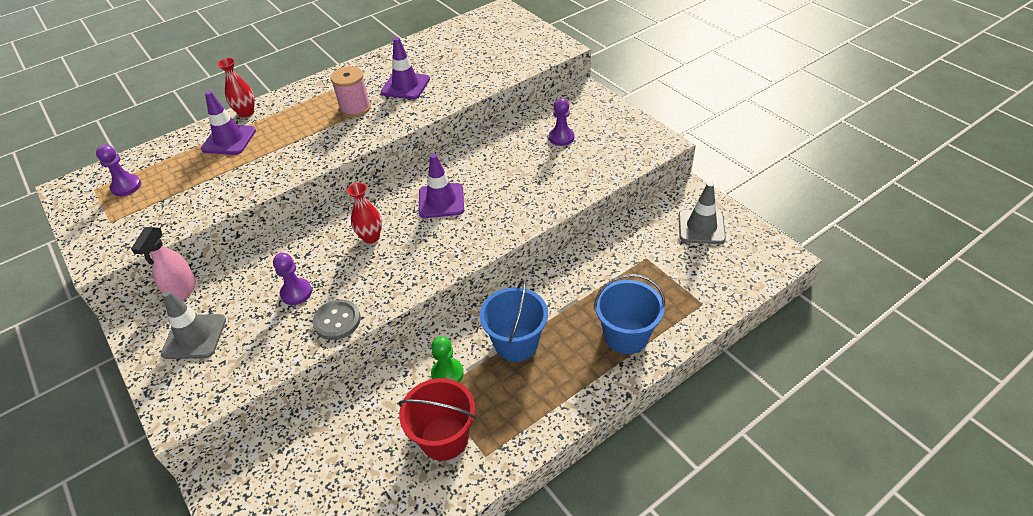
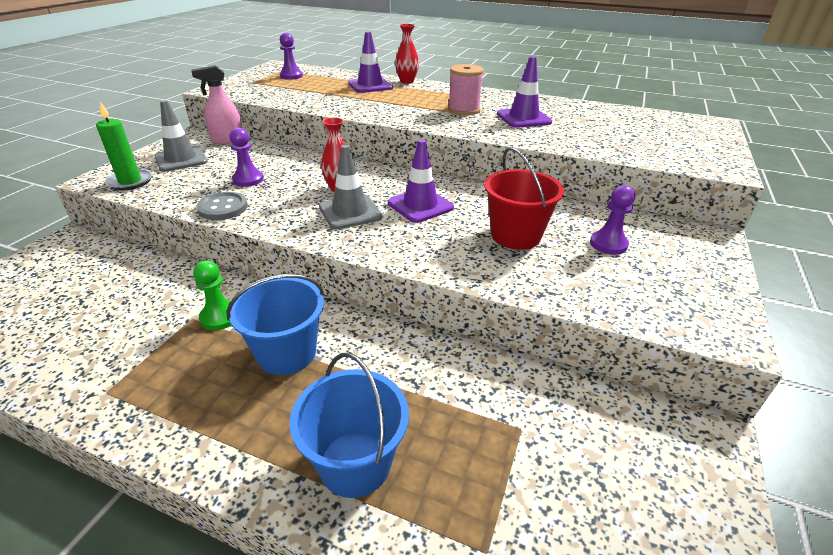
camera: 55 degrees right, 10 degrees down
red bucket [398,378,476,461] -> red bucket moved to [484,147,564,250]
grey traffic cone [679,182,726,244] -> grey traffic cone moved to [319,145,382,229]
none -> green candle [96,102,152,190]

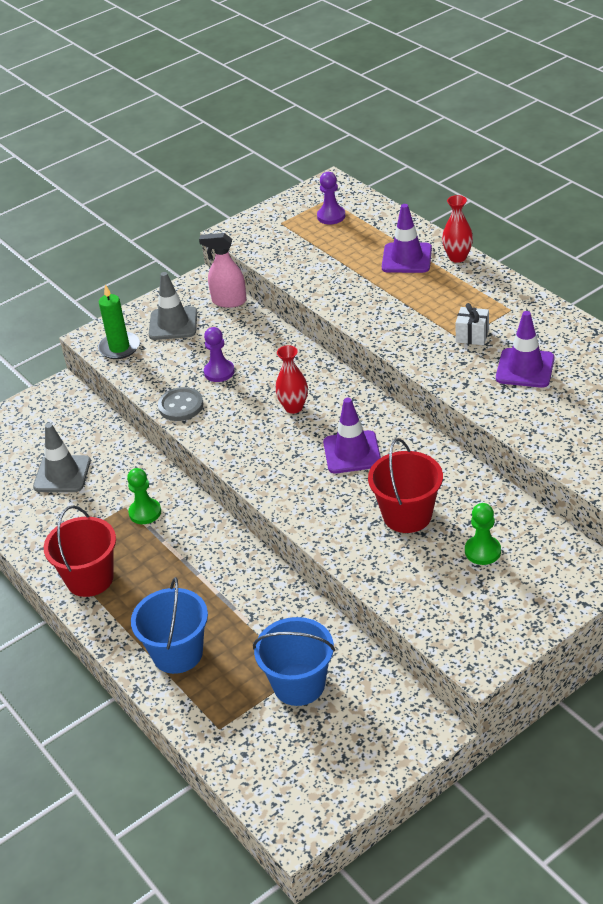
camera: 35 degrees right, 5 degrees up
blue bucket [226,274,324,375] -> blue bucket moved to [253,617,335,706]
grey traffic cone [319,145,382,229] -> grey traffic cone moved to [33,423,91,492]
pink spool [448,64,484,115] -> white gift [455,303,489,345]
purple pawn [590,185,635,255] -> green pawn [465,503,501,565]
none -> red bucket [44,505,116,597]

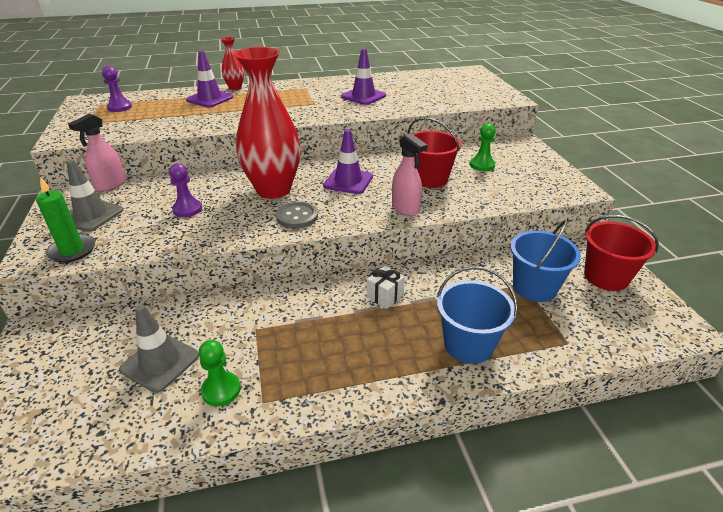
camera: 70 degrees left, 5 degrees down
red bucket [44,505,116,597] -> red bucket moved to [584,215,659,291]
green pawn [127,468,161,524] -> green pawn moved to [199,340,241,406]
grey button [158,387,204,421] -> grey button moved to [276,202,318,229]
red vase [275,345,308,414] -> red vase [235,47,301,199], size x2.22
white gift [455,303,489,345] -> white gift moved to [367,266,405,309]
none -> pink spray bottle [392,133,427,216]

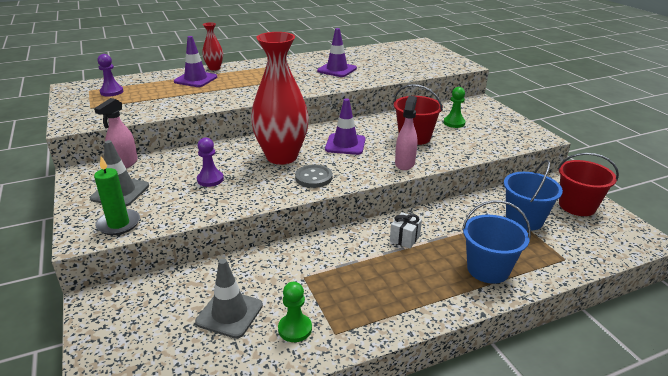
camera: 10 degrees left, 5 degrees down
pink spray bottle [392,133,427,216] -> pink spray bottle turned 120 degrees counterclockwise [395,96,418,170]

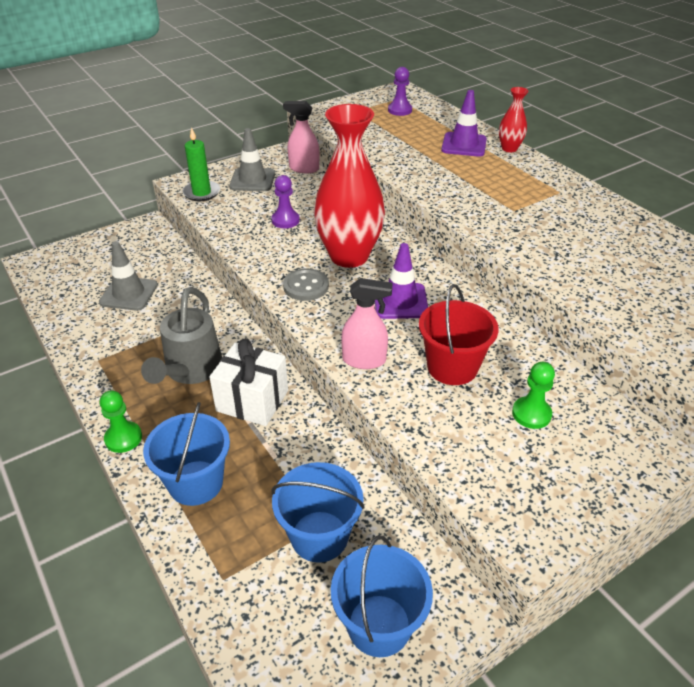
camera: 80 degrees right, 10 degrees up
green pawn [278,282,312,342] -> green pawn moved to [100,390,142,453]
purple traffic cone [317,28,357,77] -> none
white gift [390,212,422,249] -> white gift [209,338,288,426], size x1.81
red bucket [558,153,619,216] -> blue bucket [331,536,433,657]
none -> grey watering can [141,287,222,384]

